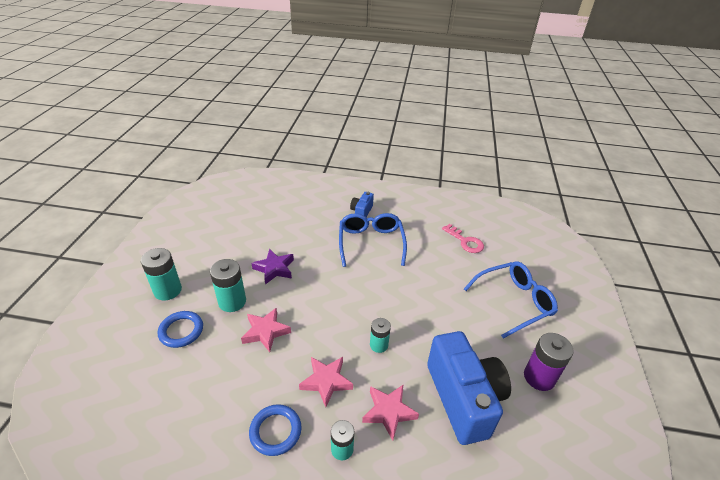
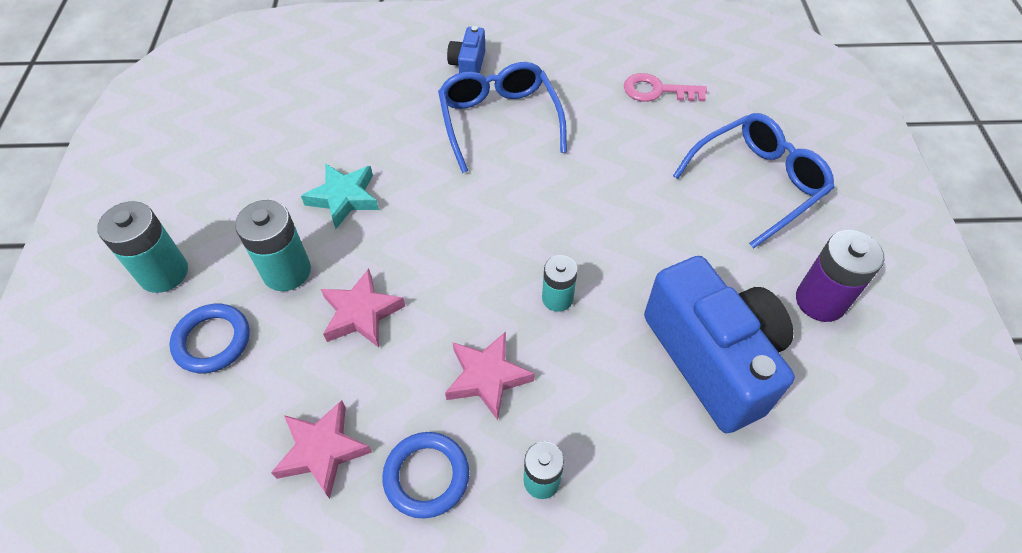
camera: 10 degrees left, 15 degrees up
purple star [251,249,294,285] -> turquoise star [301,163,379,229]
pink star [362,385,419,440] -> pink star moved to [271,400,372,499]
pink key [442,224,484,253] -> pink key turned 150 degrees clockwise [624,73,707,102]

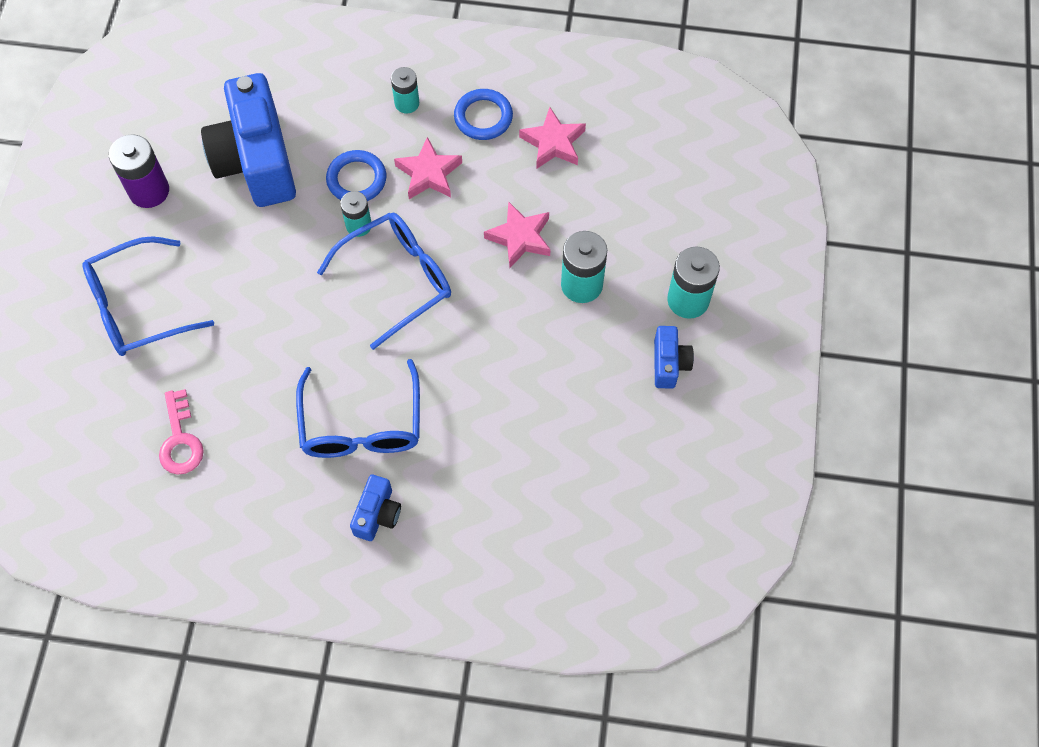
camera: 170 degrees left, 10 degrees up
blue ring [169,304,250,373] -> blue ring moved to [326,150,386,201]
turquoise star [301,163,379,229] -> none
pink key [624,73,707,102] -> pink key turned 60 degrees clockwise [159,389,204,475]
none -> blue glasses [317,212,451,350]
none -> blue camera [654,326,694,389]

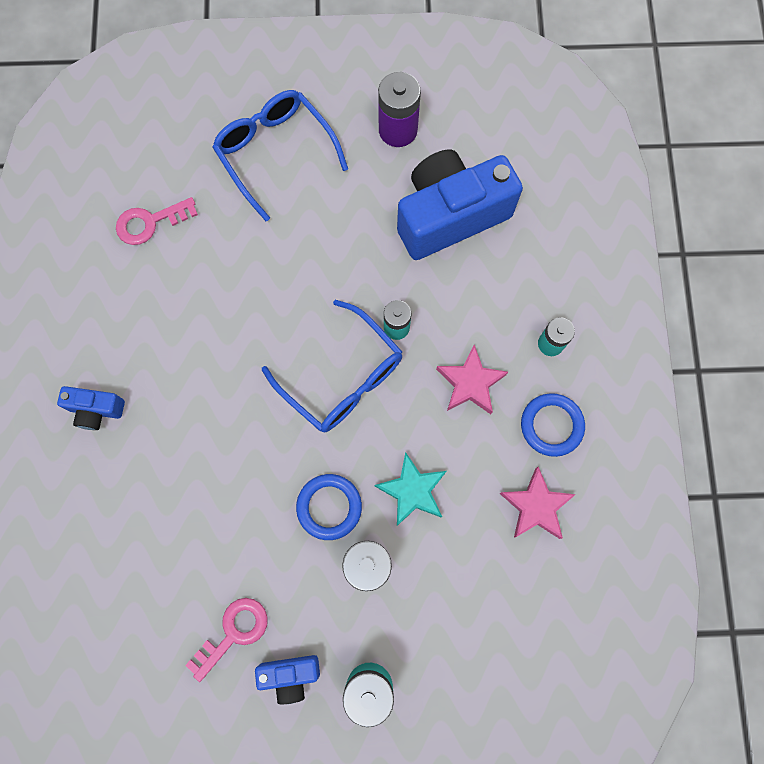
camera: 80 degrees right, 10 degrees up
blue glasses [296,359,420,458] -> none
blue ring [326,150,386,201] -> blue ring moved to [296,474,362,540]
pink star [484,201,551,268] -> turquoise star [375,452,446,526]
none -> pink key [185,598,268,682]

